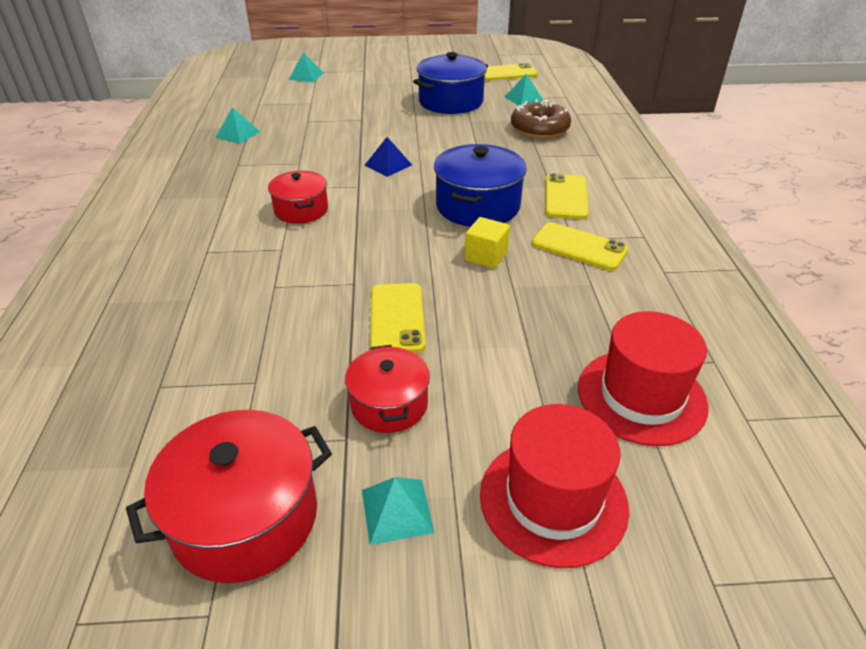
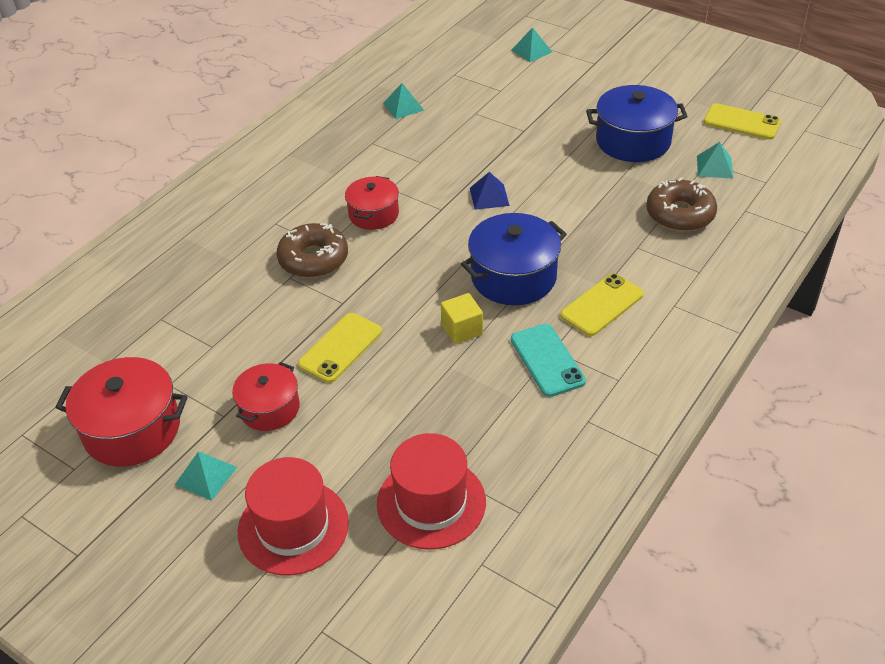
camera: 40 degrees right, 5 degrees up
yellow phone [531,222,628,271] -> turquoise phone [511,324,586,397]
none -> brown donut [276,223,348,278]

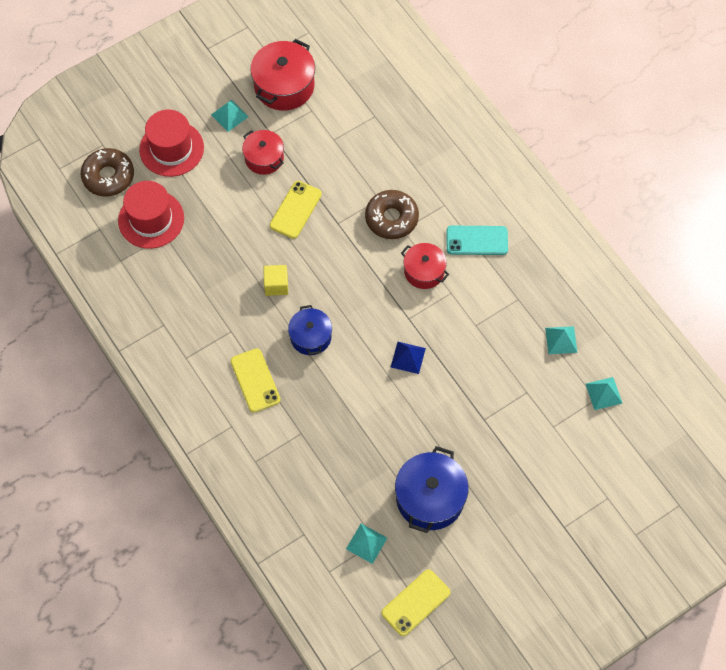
camera: 110 degrees right, 20 degrees up
yellow phone [298,313,382,383] -> yellow phone turned 60 degrees clockwise [270,181,322,239]
blue pot [461,213,567,305] -> blue pot [288,305,332,355], size x0.63
turquoise pyramid [511,27,552,62] -> turquoise pyramid moved to [586,377,622,410]
turquoise phone [511,324,586,397] -> turquoise phone moved to [446,226,508,255]
brown donut [646,177,717,232] -> brown donut moved to [81,148,134,197]

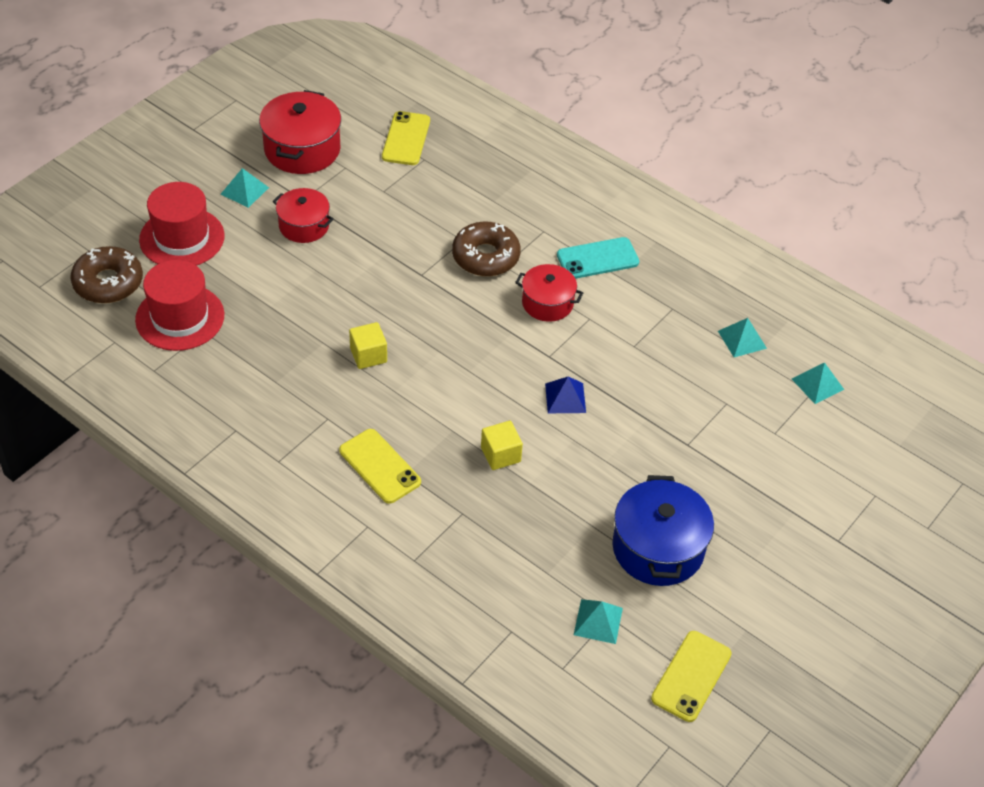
camera: 20 degrees left, 15 degrees down
yellow phone [270,181,322,239] -> yellow phone moved to [382,111,430,165]
blue pot [288,305,332,355] -> none
none -> yellow cube [481,421,523,470]

